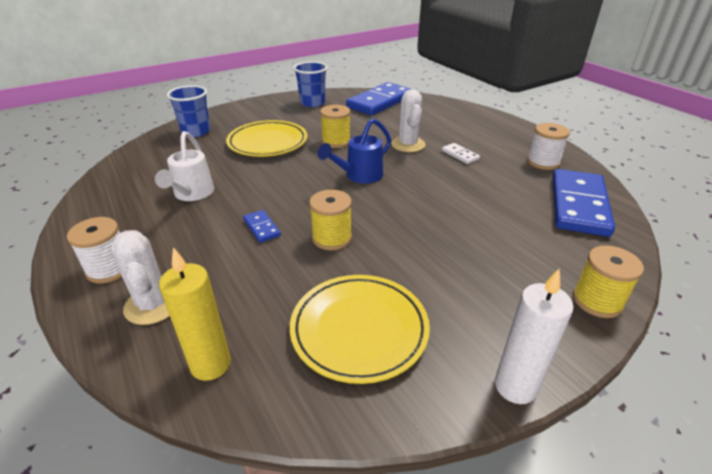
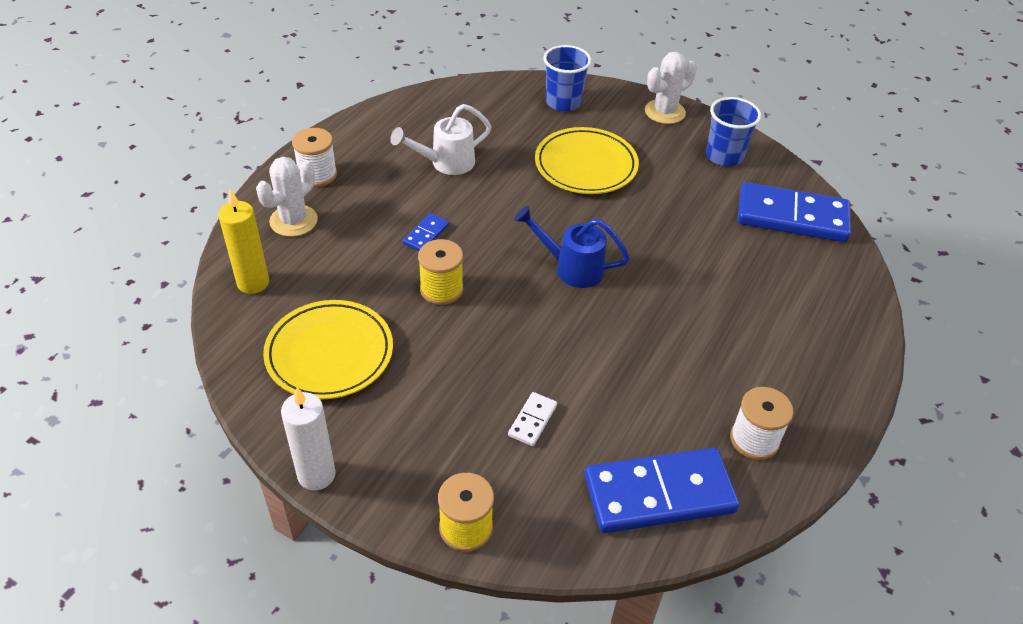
camera: 60 degrees right, 10 degrees up
yellow spool [320,105,350,148] -> none
white cactus [391,89,425,152] -> white cactus moved to [645,52,697,124]
white domino [442,143,480,164] -> white domino moved to [508,392,557,446]

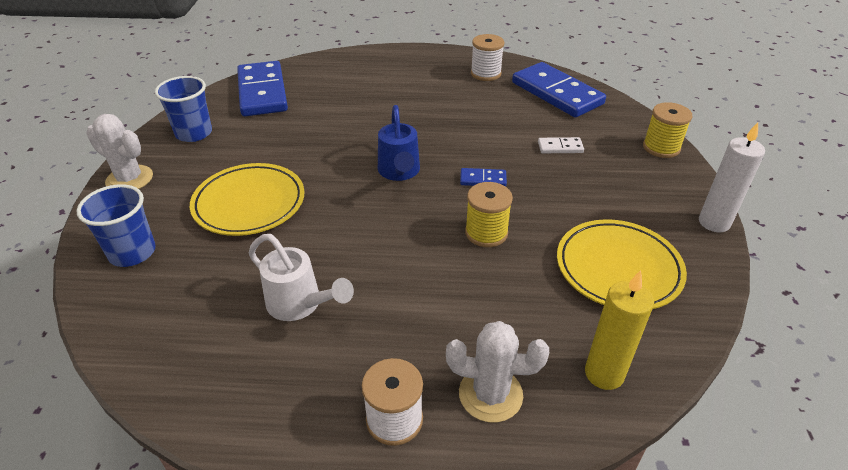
camera: 115 degrees left, 5 degrees down
blue domino [403,213,449,251] -> blue domino moved to [460,168,507,187]

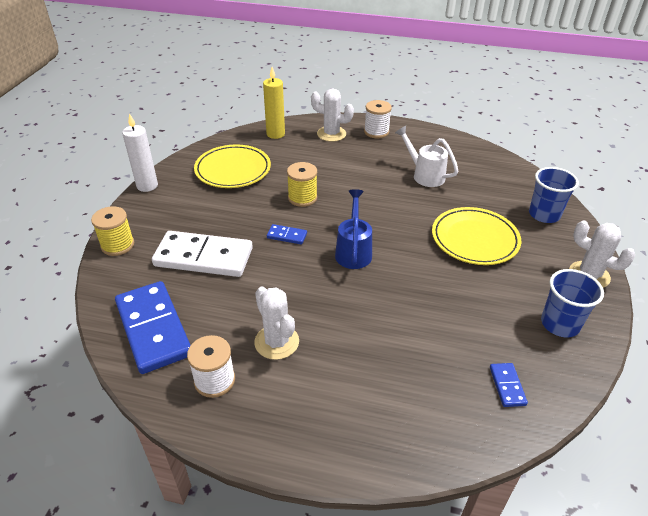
camera: 170 degrees left, 0 degrees up
blue domino [237,61,288,116] -> blue domino [490,363,528,407], size x0.43
white domino [538,137,584,153] -> white domino [152,231,253,277], size x2.32
none -> white cactus [254,287,299,360]

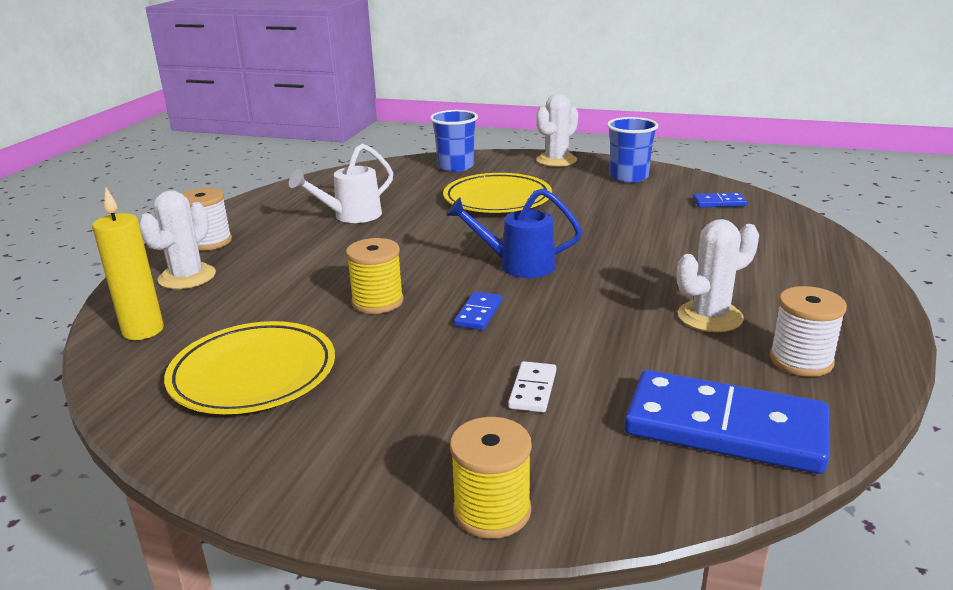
camera: 85 degrees left, 15 degrees down
blue domino [115,281,191,374] -> blue domino turned 45 degrees clockwise [624,370,829,474]
white candle [122,113,158,192] -> none
white domino [152,231,253,277] -> white domino [508,361,556,412], size x0.43

